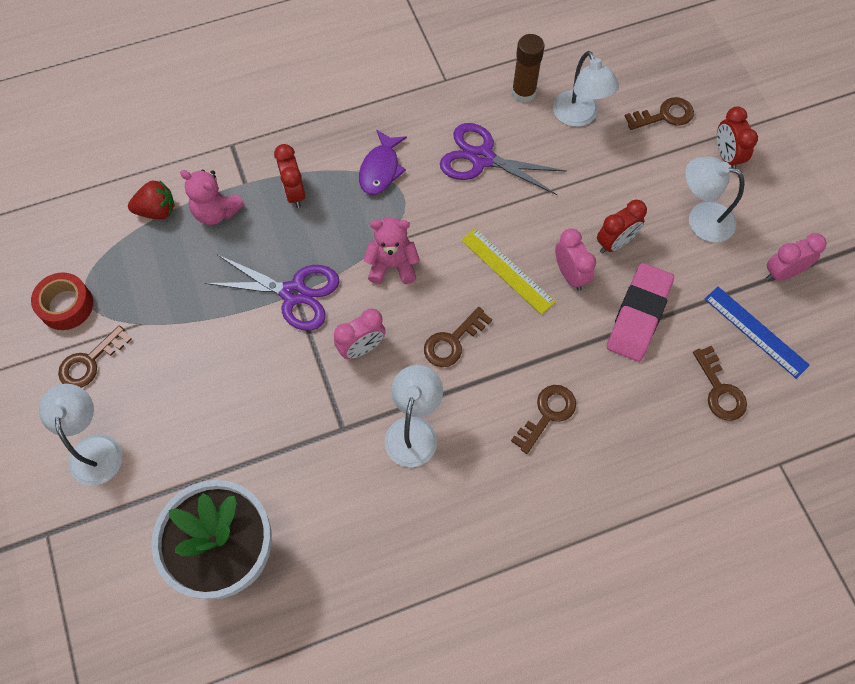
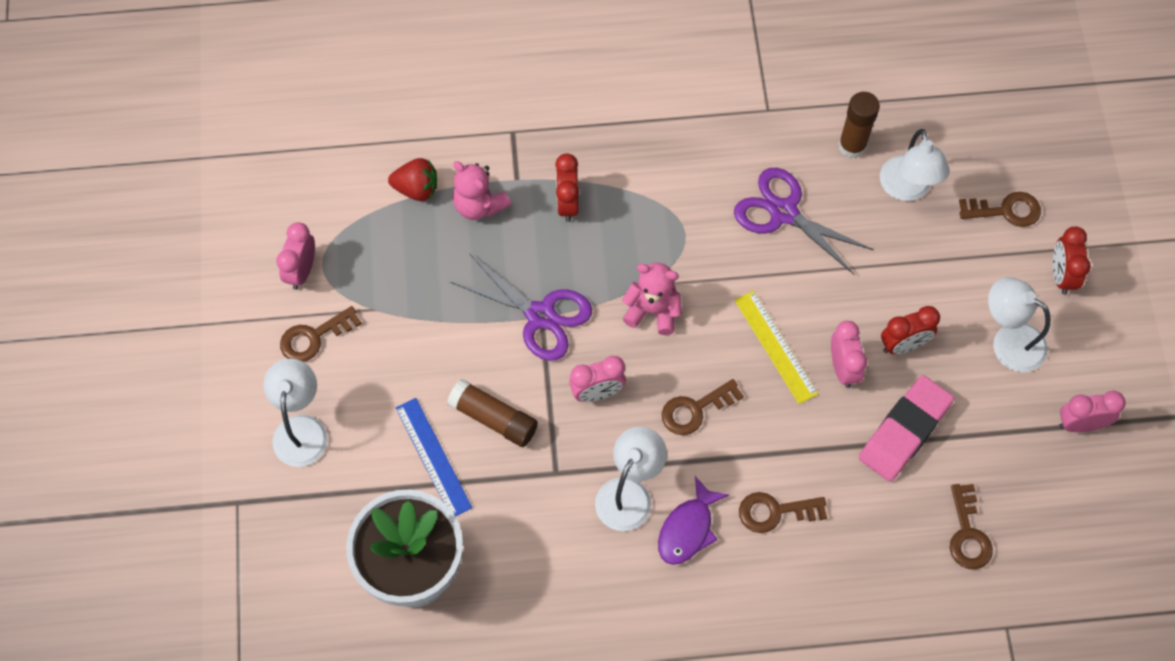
camera: 15 degrees right, 0 degrees up
red tape [31,272,93,330] -> pink clock [276,222,315,290]
purple fish [359,130,407,195] -> purple fish moved to [658,476,729,565]
brown key [511,385,576,454] -> brown key turned 150 degrees counterclockwise [739,492,827,533]
blue ruler [705,287,810,379] -> blue ruler moved to [396,398,472,516]
none -> brown glue stick [447,379,538,447]

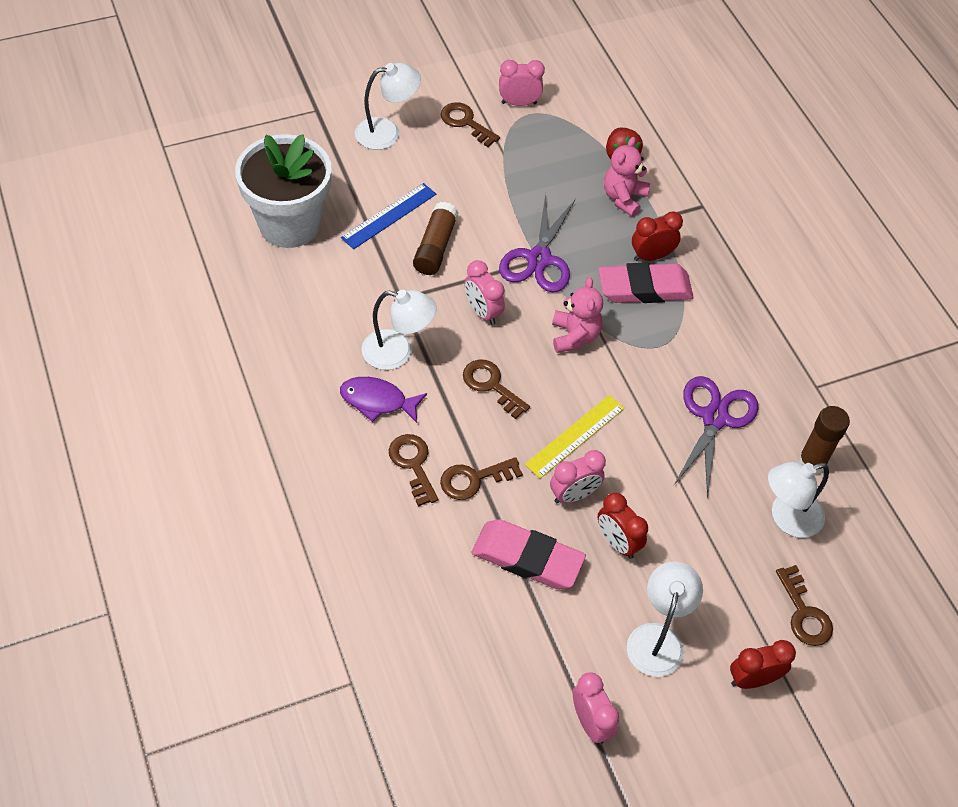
camera: 70 degrees right, 10 degrees down
brown key [950,484,993,569] -> brown key moved to [440,457,523,500]
none -> pink eraser [598,263,693,303]

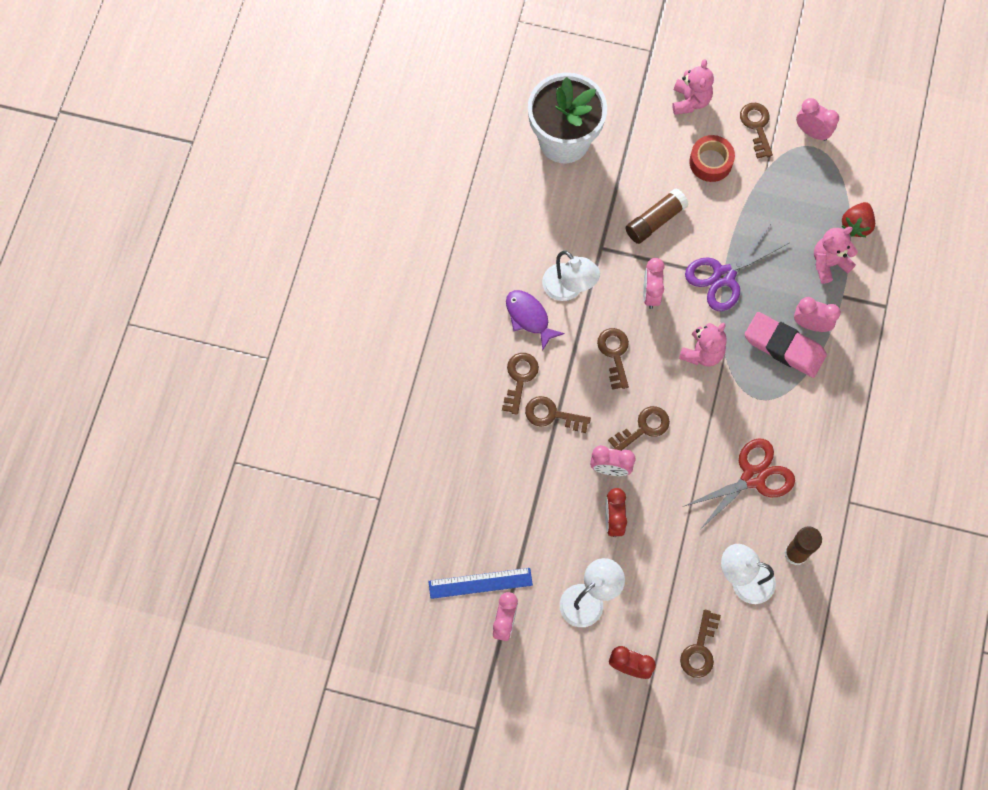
camera: 40 degrees right, 15 degrees up
blue ruler [341,183,436,249] -> blue ruler moved to [428,568,533,599]
white lamp [355,63,421,150] -> pink teddy bear [672,59,714,115]
pink eraser [472,519,586,589] -> none
yellow ruler [525,395,625,479] -> brown key [608,406,670,451]
red clock [632,211,683,261] -> pink clock [794,297,841,332]
purple scissors [674,376,758,499] -> red scissors [682,439,795,530]
none -> red tape [689,135,735,182]

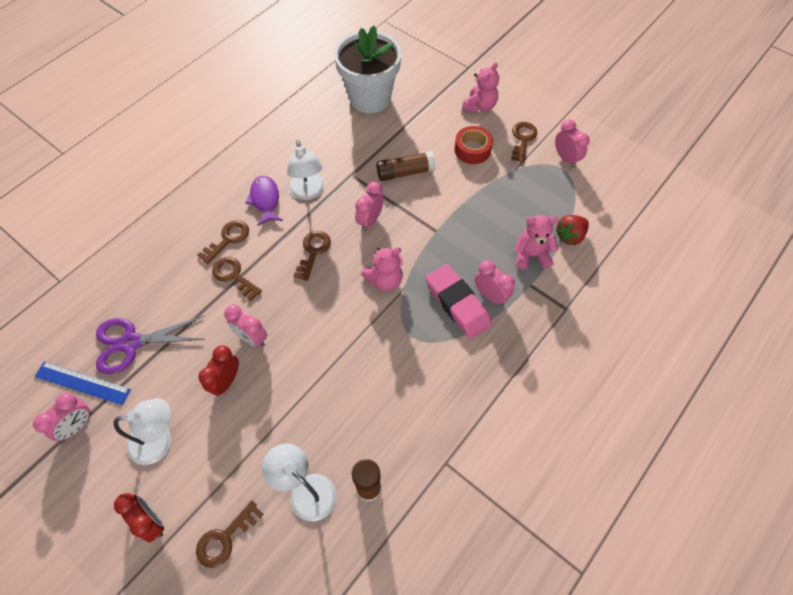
camera: 25 degrees right, 10 degrees down
brown key [608,406,670,451] -> none
red scissors [682,439,795,530] -> none
purple scissors [685,224,789,311] -> purple scissors moved to [96,316,204,374]

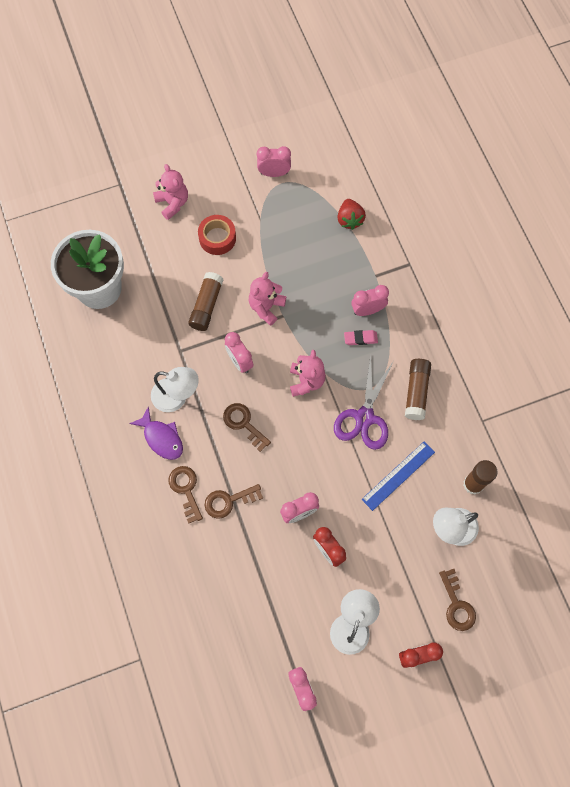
camera: 60 degrees left, 10 degrees up
blue ruler [35,361,131,405] -> blue ruler moved to [362,442,435,511]
purple scissors [96,316,204,374] -> purple scissors moved to [334,354,394,450]
purple fish [245,176,283,226] -> purple fish turned 150 degrees counterclockwise [129,406,183,460]
pink eraser [425,264,492,339] -> pink eraser [344,330,378,345], size x0.48
brown key [511,122,537,163] -> none
pink teddy bear [515,215,559,269] -> pink teddy bear moved to [249,272,286,326]
none -> brown glue stick [405,359,431,420]

